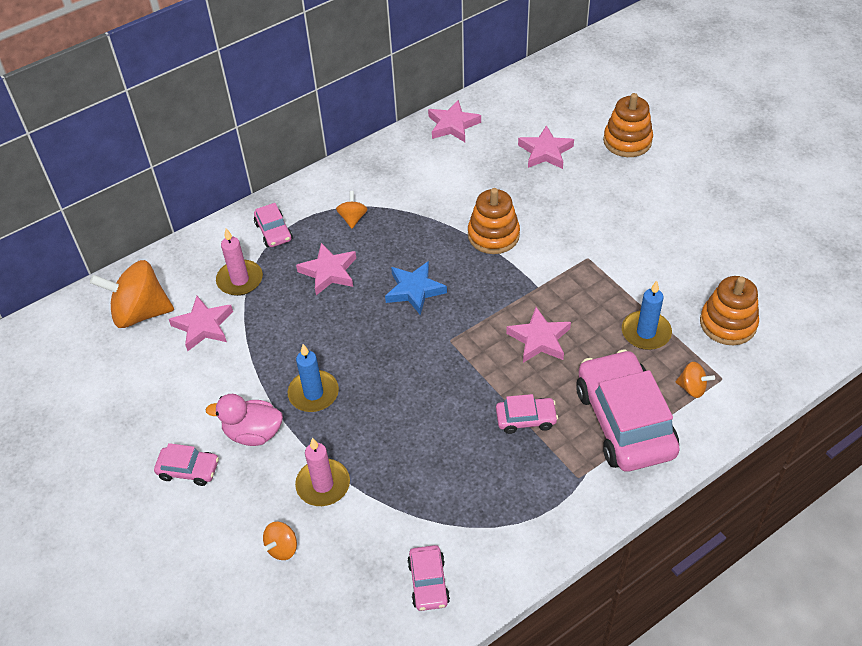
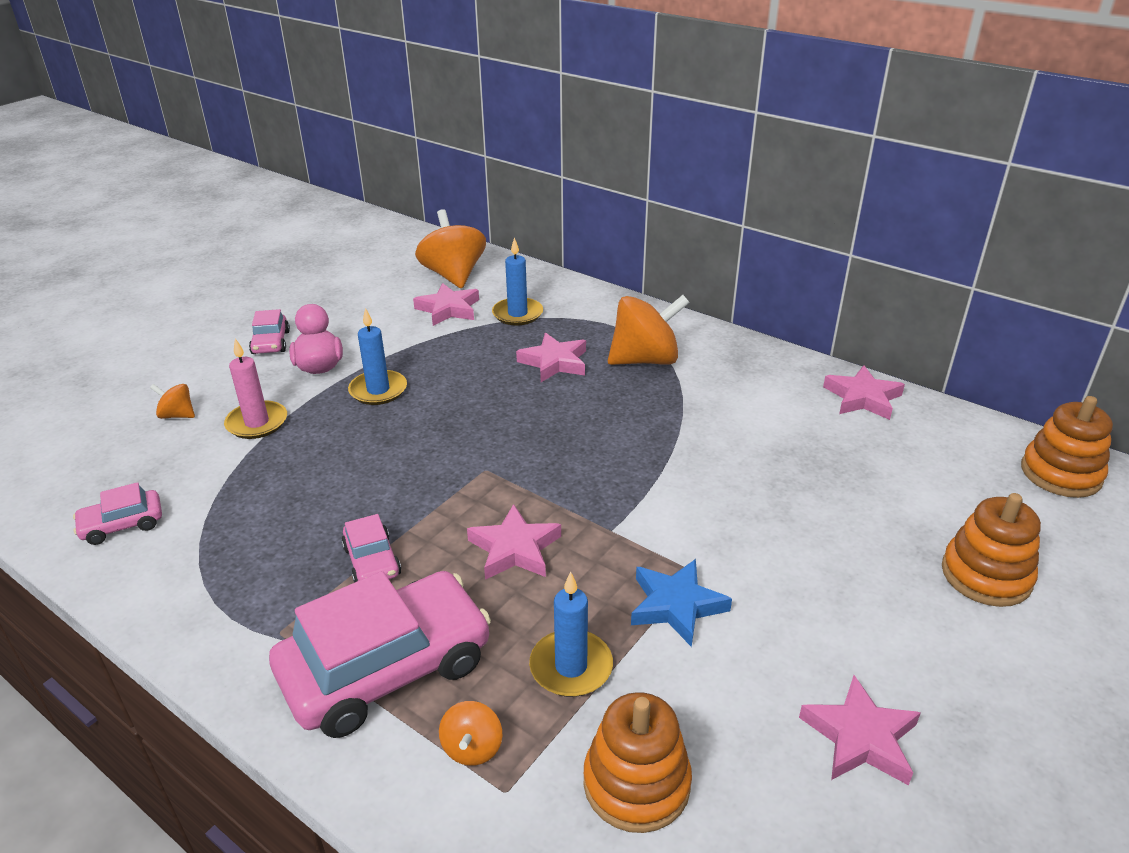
camera: 70 degrees right, 15 degrees down
pink candle [216,228,263,296] -> blue candle [492,237,543,325]
pink car [254,203,293,247] -> none
orange spinning top [336,191,368,229] -> orange spinning top [608,295,690,365], size x2.13
blue star [385,261,447,315] -> blue star moved to [631,559,732,647]
orange stacking toy [468,188,520,254] -> orange stacking toy moved to [1021,396,1113,498]
pink star [518,125,574,169] -> pink star moved to [799,675,921,785]

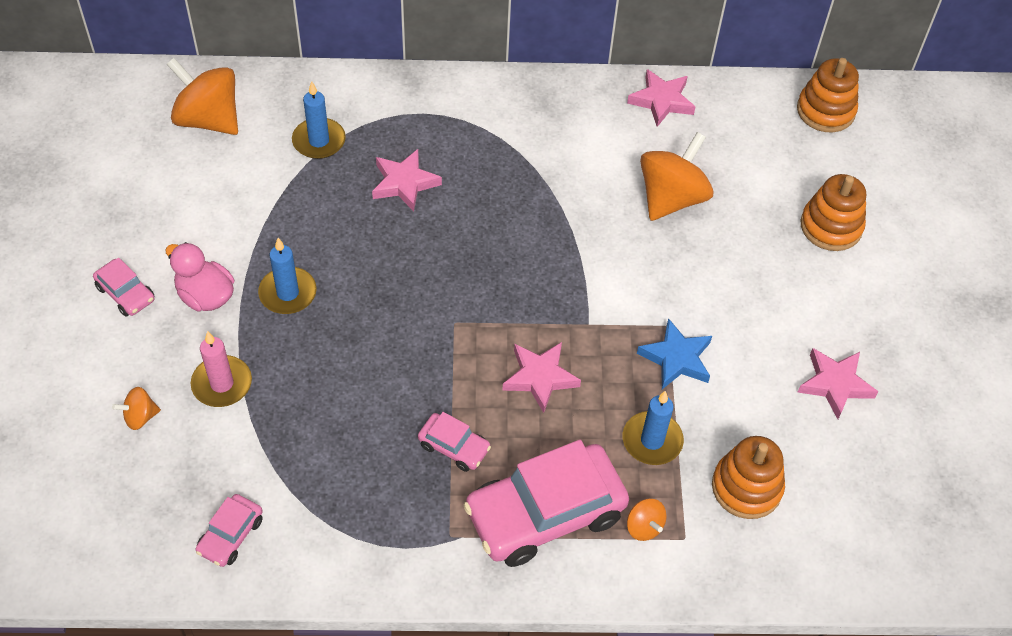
camera: 40 degrees left, 20 degrees up
pink car [269,571,491,738] -> pink car turned 135 degrees counterclockwise [463,440,629,567]
pink star [413,283,479,326] -> none
orange spinning top [608,295,690,365] -> orange spinning top moved to [640,132,714,221]

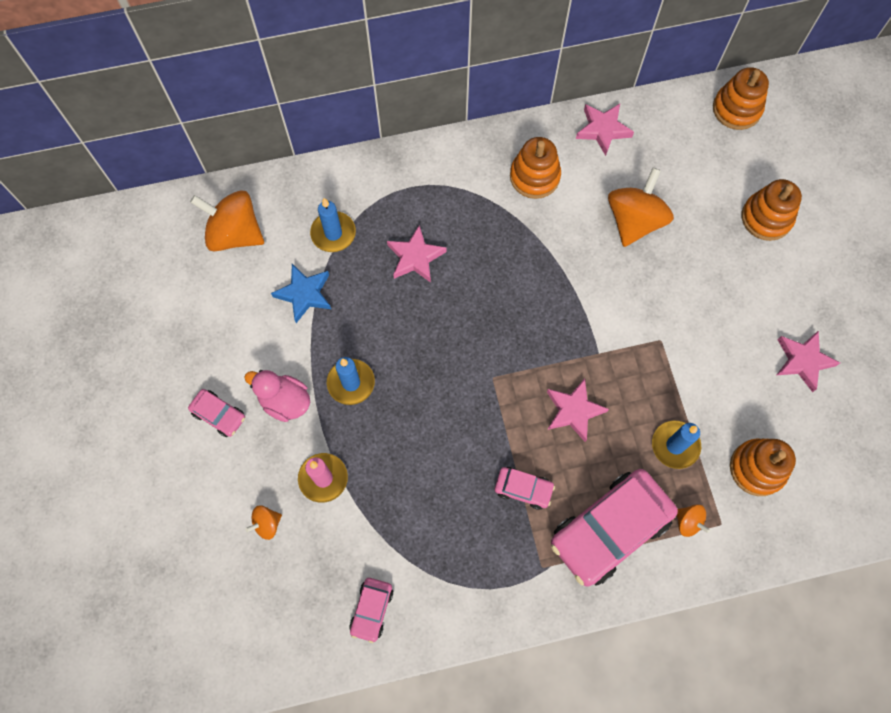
camera: 10 degrees left, 15 degrees up
blue star [637,318,712,389] -> blue star moved to [271,264,331,323]
none -> orange stacking toy [510,137,561,199]

